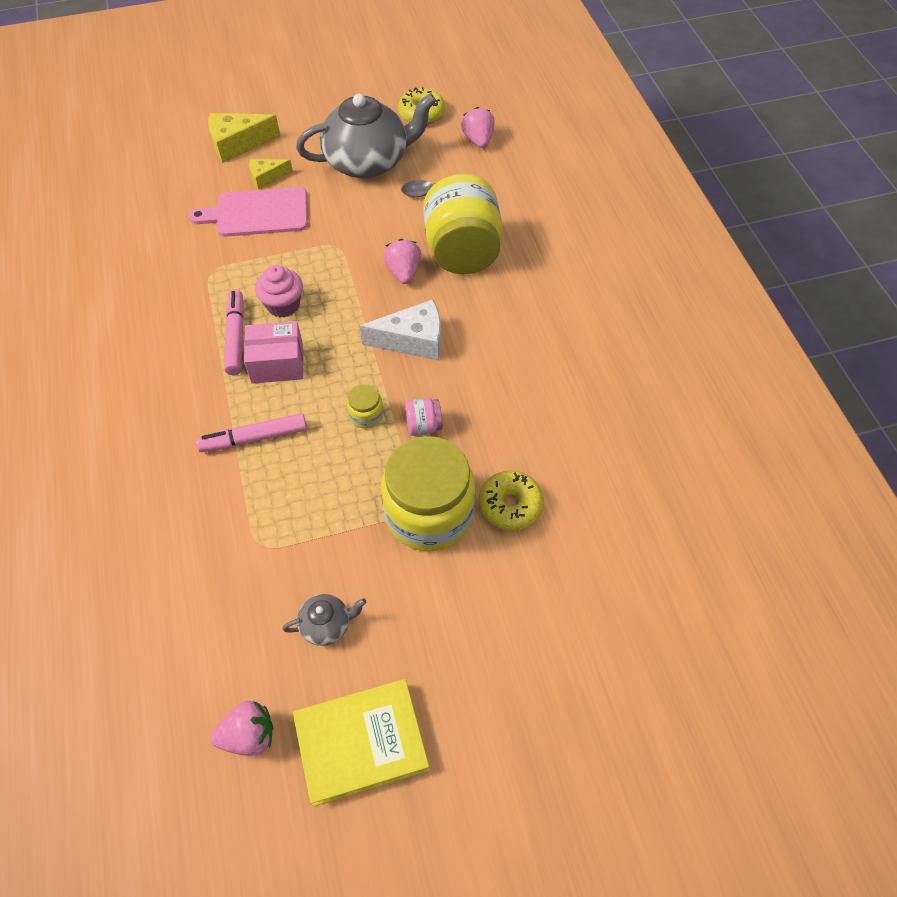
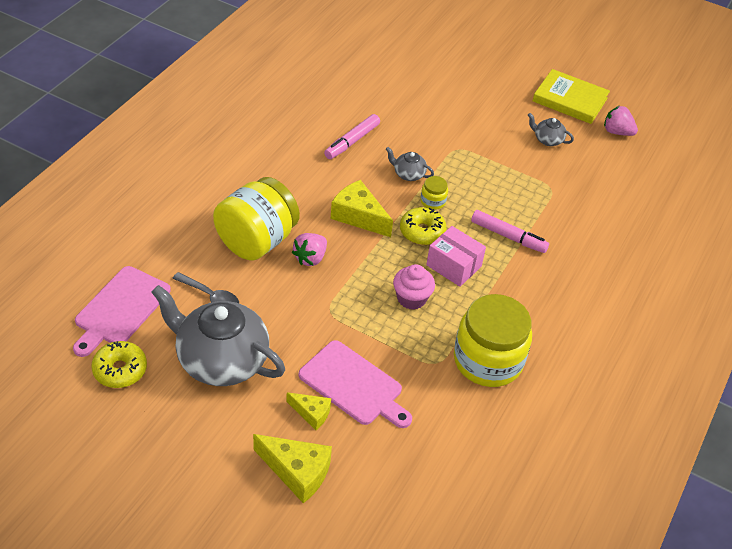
camera: 140 degrees left, 10 degrees down
pink marker [224,290,244,375] -> pink marker moved to [324,114,380,159]
white cheese [360,299,441,360] -> yellow cheese [331,180,393,237]
yellow jar [381,436,475,551] -> yellow jar moved to [454,294,532,387]
pink jar [405,398,443,436] -> grey teapot [386,147,434,181]
pink strawberry [461,107,495,148] -> pink cutting board [73,266,171,357]
yellow donut [479,470,544,531] -> yellow donut moved to [400,207,447,245]

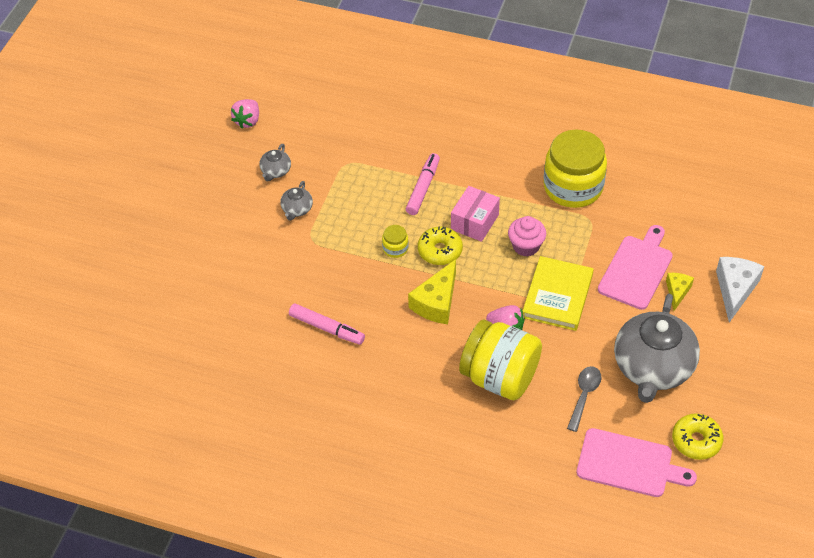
camera: 95 degrees left, 5 degrees up
yellow cheese [253,434,332,504] -> white cheese [716,257,764,323]
grey teapot [386,147,434,181] -> grey teapot moved to [280,181,313,221]
yellow book [533,69,610,124] -> yellow book moved to [523,256,593,331]

